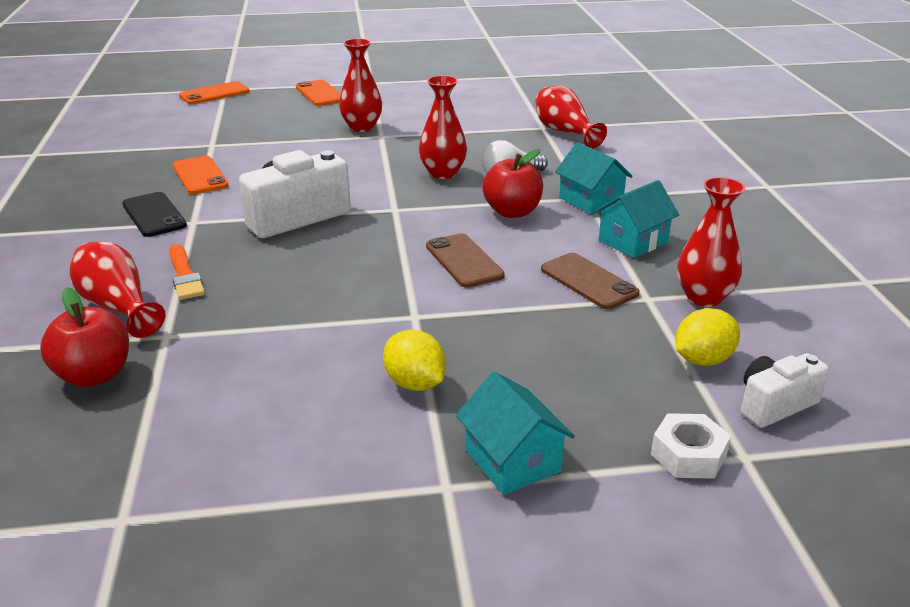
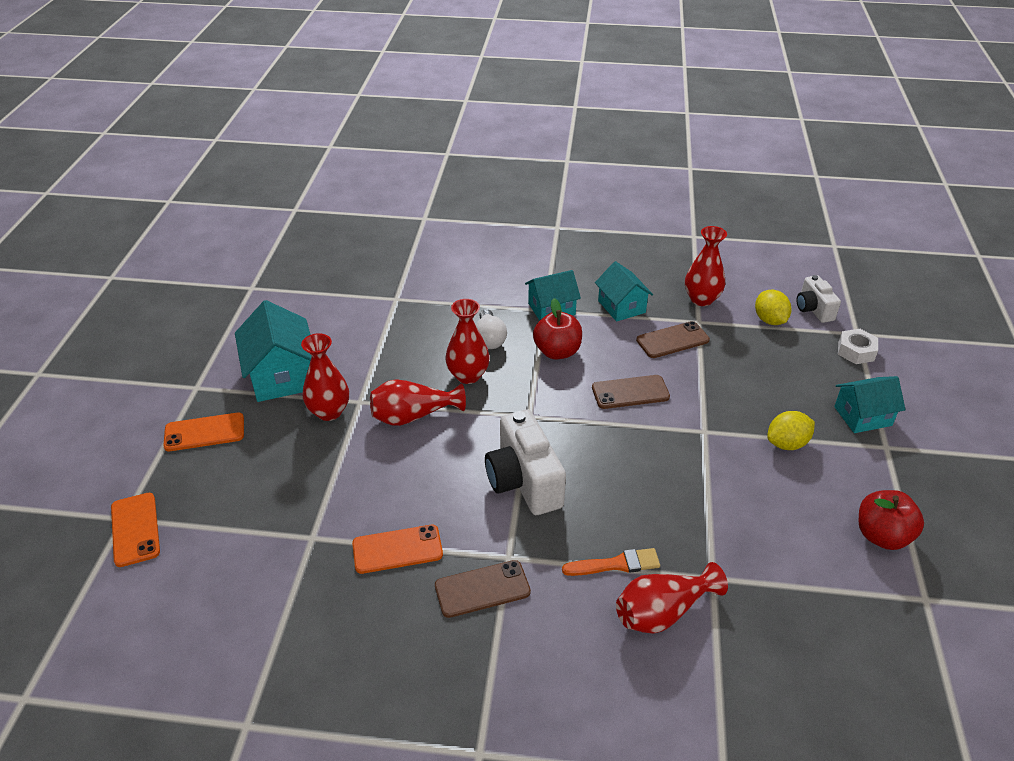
camera: 75 degrees left, 10 degrees up
red apple [40,287,129,387] -> red apple moved to [858,490,924,550]
black phone [122,192,187,237] -> brown phone [435,560,531,618]
red vase [535,86,607,149] -> red vase moved to [370,379,466,426]
none -> turquoise house [235,300,312,402]

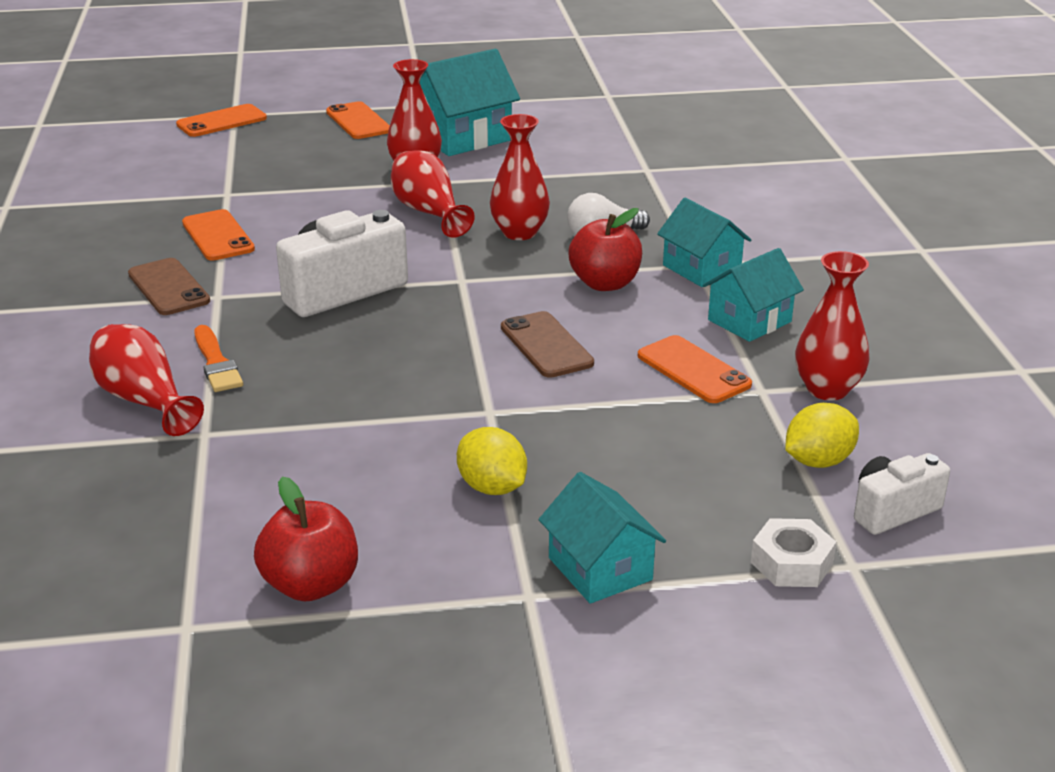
camera: 75 degrees right, 10 degrees down
brown phone [636,321,710,358] -> orange phone [638,335,752,403]

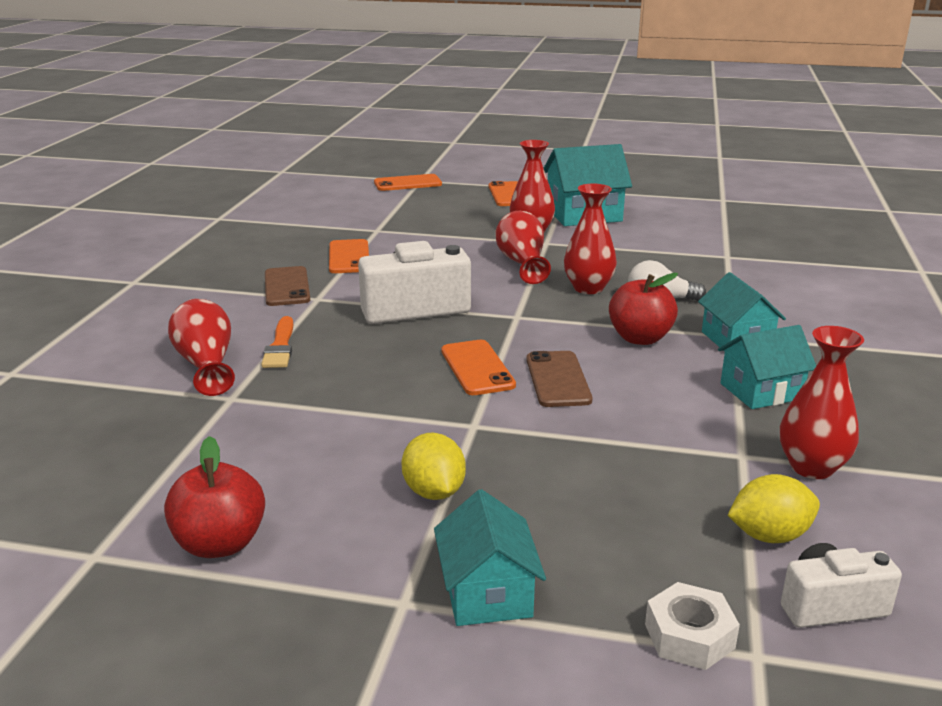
camera: 20 degrees right, 5 degrees down
orange phone [638,335,752,403] -> orange phone moved to [442,340,516,395]

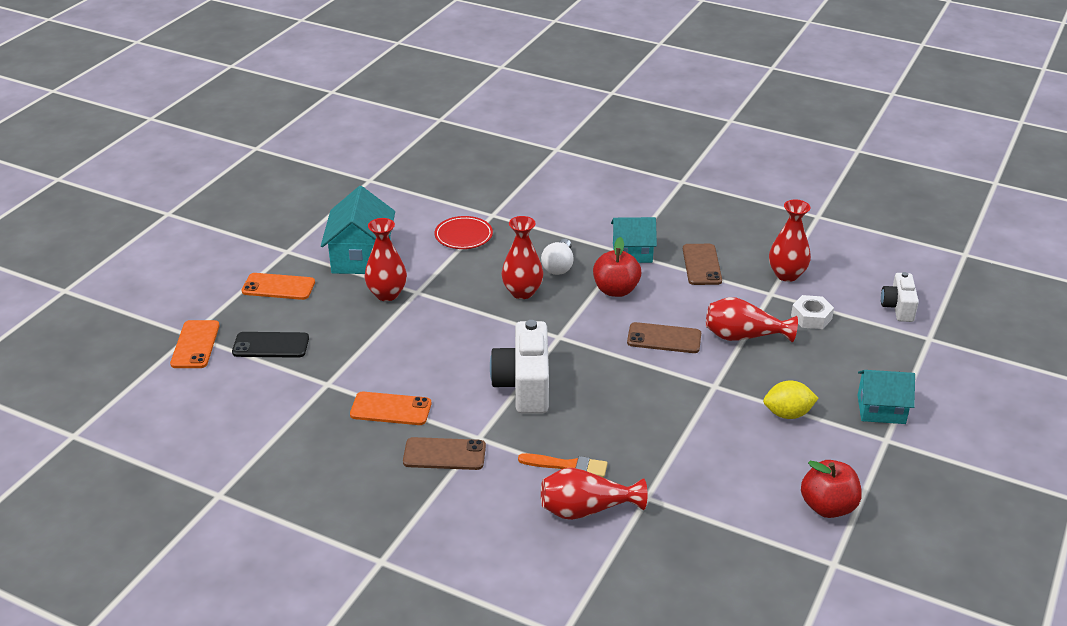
camera: 75 degrees left, 10 degrees up
orange phone [442,340,516,395] -> none
red vase [495,211,551,284] -> red vase moved to [706,297,798,343]
white nut [645,582,740,670] -> white nut moved to [791,295,834,329]
turquoise house [718,325,816,409] -> brown phone [683,244,722,285]
yellow lemon [728,474,820,543] -> none
none -> black phone [232,332,309,358]
none -> red plate [434,216,493,249]

